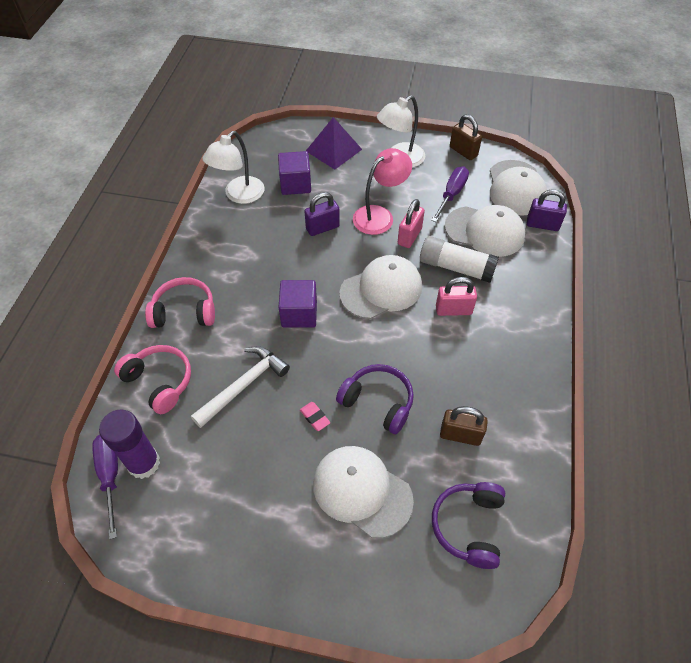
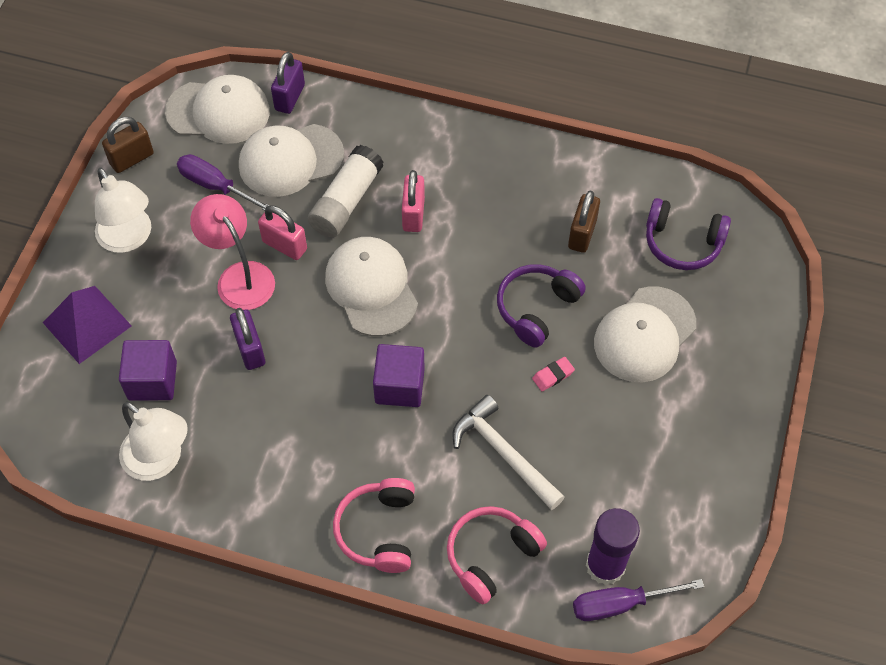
camera: 85 degrees left, 5 degrees up
white cap [445,205,525,257] -> white cap turned 135 degrees counterclockwise [239,124,344,197]

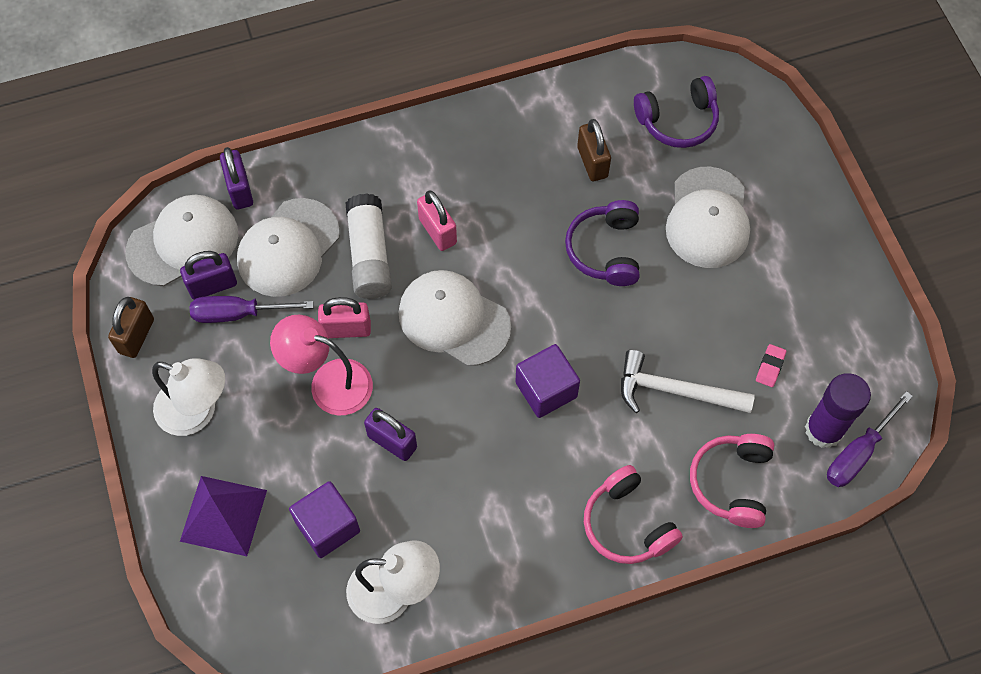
camera: 35 degrees left, 5 degrees up
pink eraser [532,357,575,391] -> pink eraser moved to [756,344,786,387]
none -> purple padlock [180,251,237,300]

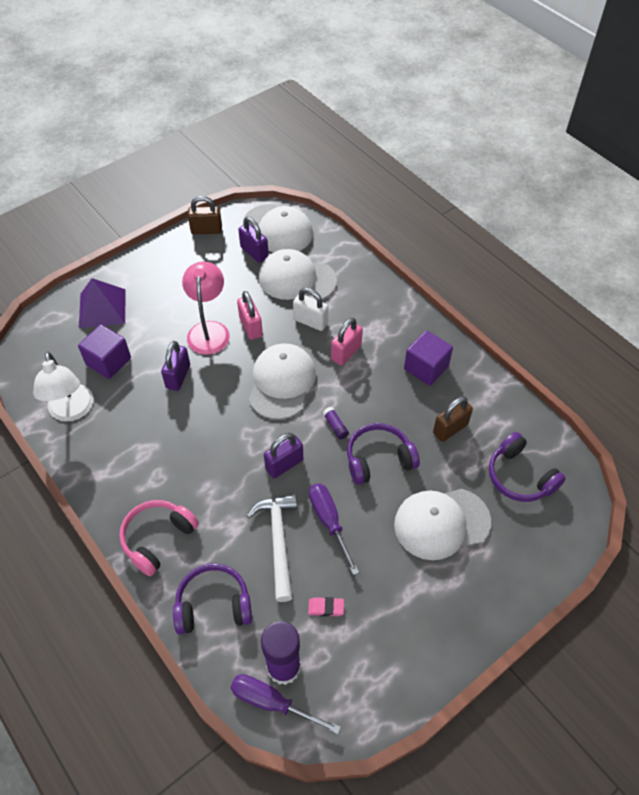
camera: 70 degrees right, 10 degrees down
white lamp [152,358,225,436] -> none
purple screwdriver [190,296,313,323] -> purple screwdriver moved to [309,483,359,575]
purple padlock [220,147,253,209] -> purple padlock moved to [264,433,303,478]
white glue stick [345,193,392,299] -> white padlock [293,288,328,331]
purple cube [515,344,580,418] -> purple cube moved to [404,330,453,386]
pink headphones [690,434,774,528] -> purple headphones [173,563,252,635]
none -> purple glue stick [323,407,349,439]

